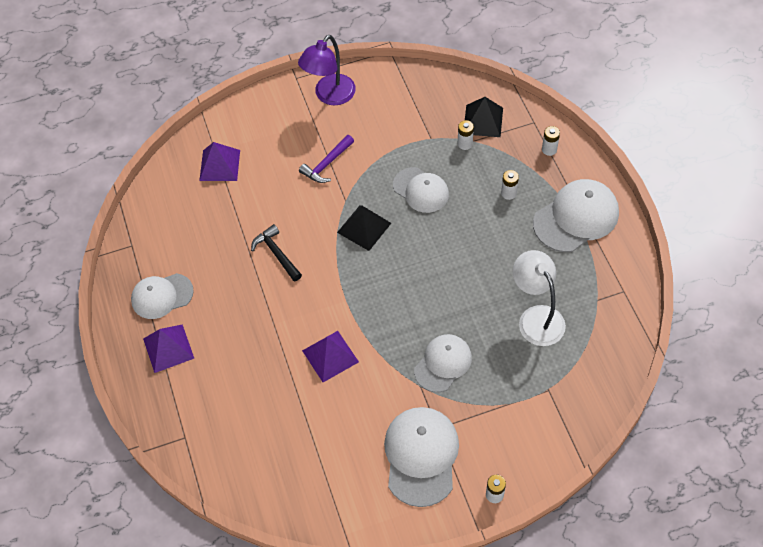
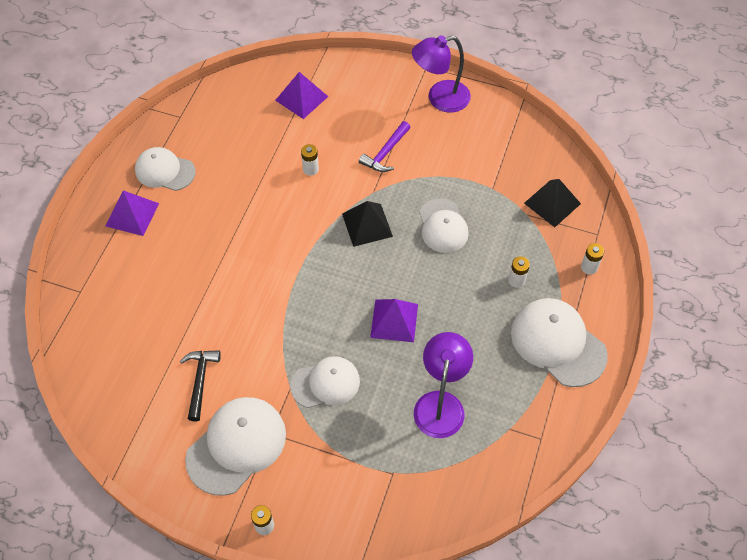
camera: 35 degrees right, 0 degrees up
black hammer [251,224,302,281] -> black hammer moved to [180,350,221,421]
purple hammer [299,135,354,183] -> purple hammer turned 45 degrees counterclockwise [359,121,411,172]
purple pyramid [302,331,359,382] -> purple pyramid moved to [370,299,418,342]
white battery [458,120,474,150] -> white battery moved to [301,144,319,176]
white lamp [513,250,566,346] -> purple lamp [414,332,473,438]
white cap [533,179,619,252] -> white cap turned 135 degrees counterclockwise [511,298,608,387]

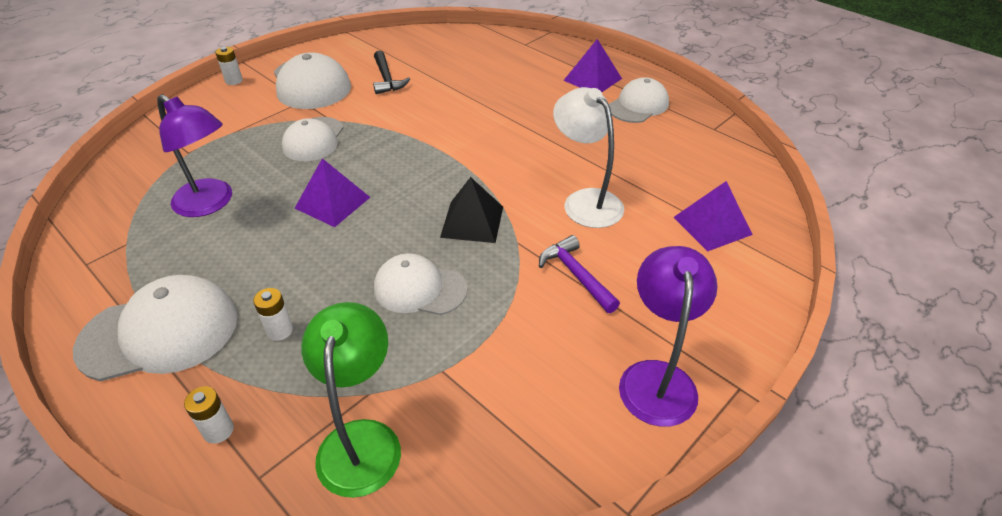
camera: 115 degrees right, 15 degrees down
black hammer [180,350,221,421] -> black hammer turned 45 degrees clockwise [373,51,410,94]
white battery [301,144,319,176] -> white lamp [553,87,624,228]
black pyramid [524,179,581,227] -> green lamp [301,302,401,498]

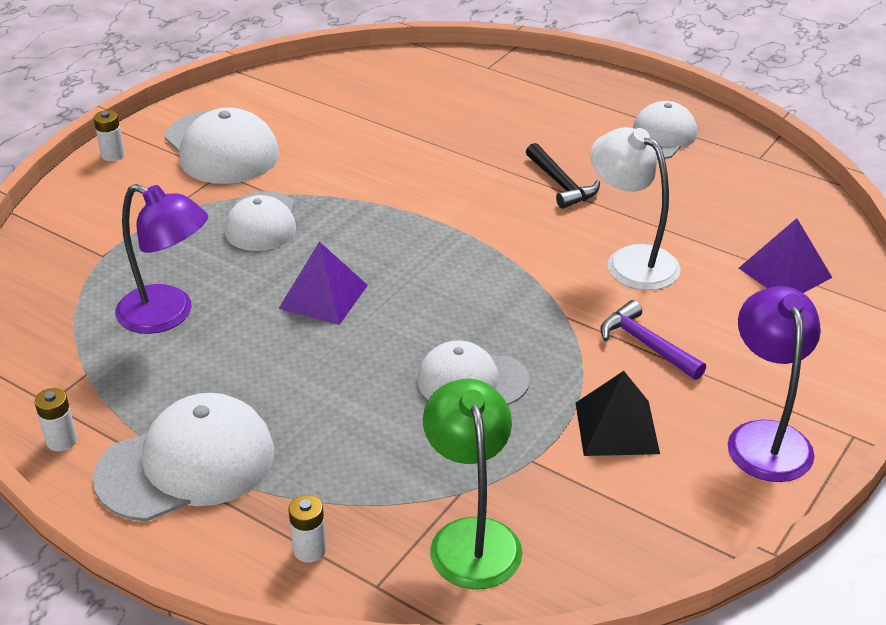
camera: 10 degrees left, 5 degrees down
white battery [253,288,293,341] -> white battery moved to [35,388,77,451]
black hammer [373,51,410,94] -> black hammer moved to [526,143,600,209]
black pyramid [440,177,503,243] -> black pyramid moved to [576,371,660,456]
purple pyramid [563,39,622,92] -> none

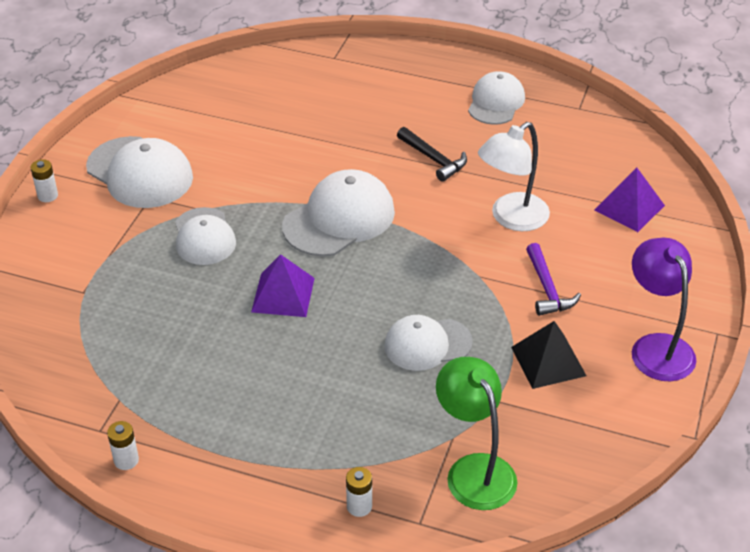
camera: 15 degrees left, 5 degrees up
white cap [93,393,274,521] -> white cap moved to [282,169,395,257]
purple lamp [115,184,208,334] -> none
white lamp [590,127,681,291] -> white lamp turned 75 degrees counterclockwise [478,122,550,231]
purple hammer [600,300,706,380] -> purple hammer turned 135 degrees counterclockwise [526,243,581,316]

